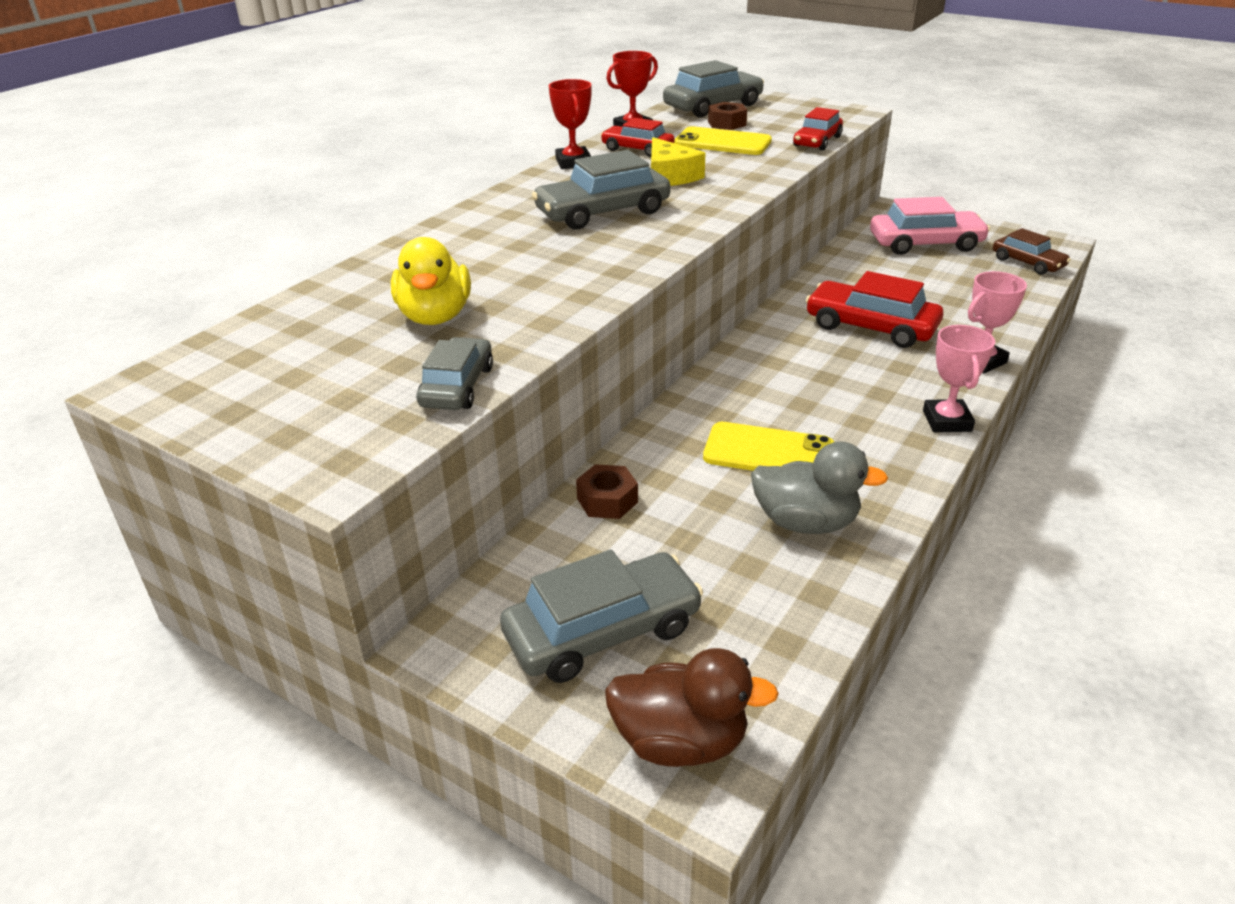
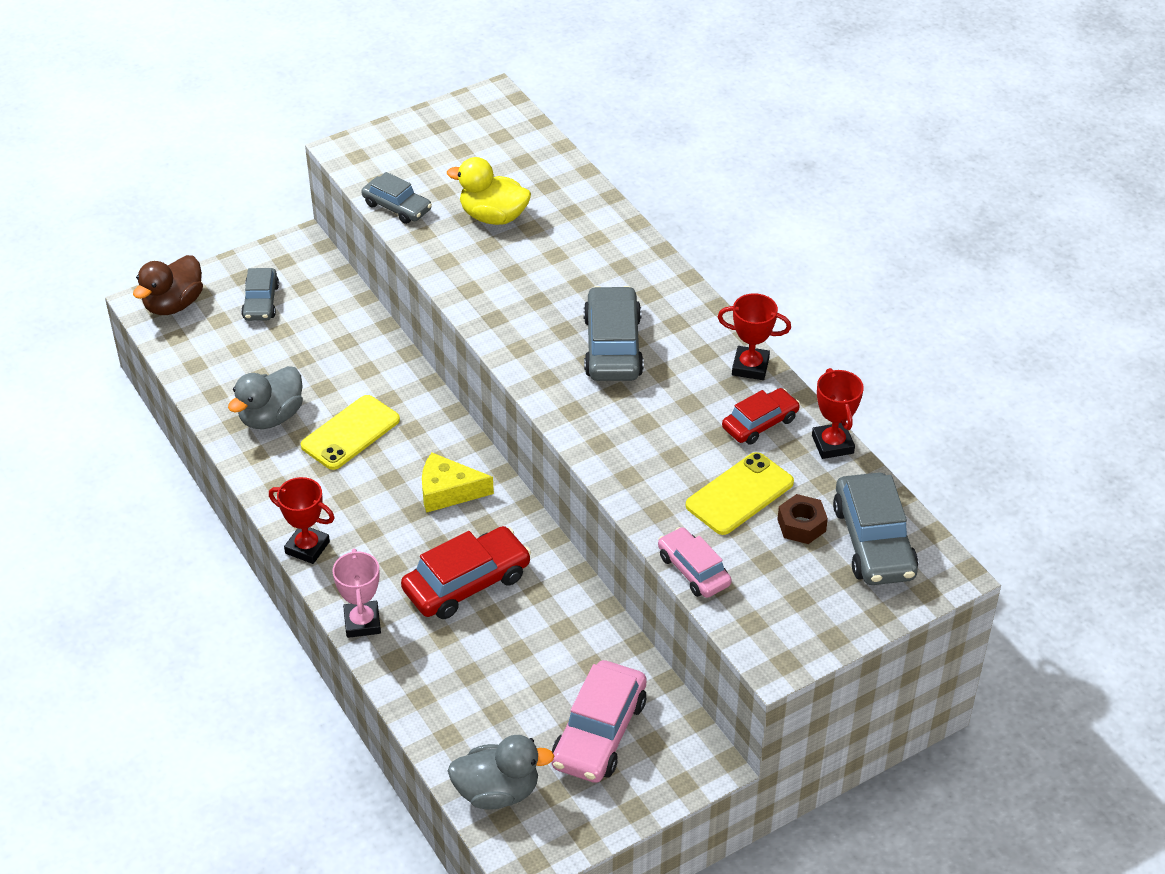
camera: 115 degrees right, 10 degrees up
grey car [500,549,703,683] -> grey car [241,268,279,321], size x0.62
brown nut [576,464,638,519] -> none
yellow cheese [651,137,705,186] -> yellow cheese moved to [422,453,494,513]
red car [793,107,843,150] -> pink car [658,527,732,598]
pink trophy [923,325,995,432] -> red trophy [269,477,334,564]
brown car [993,228,1071,275] -> grey duck [448,735,554,809]

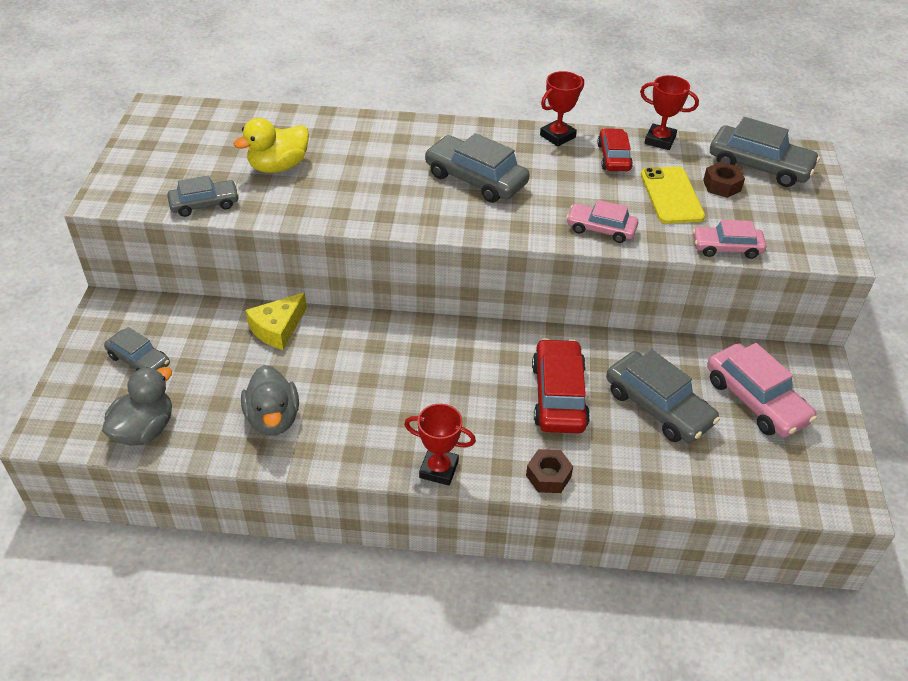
camera: 55 degrees left, 0 degrees up
brown duck [133,255,203,315] -> none
red trophy [269,477,334,564] -> red trophy turned 45 degrees clockwise [404,404,476,486]
yellow phone [301,395,400,470] -> none
pink trophy [333,549,381,638] -> brown nut [526,449,573,493]
yellow cheese [422,453,494,513] -> yellow cheese moved to [246,293,307,350]
grey duck [448,735,554,809] -> grey duck moved to [102,367,172,446]
none -> pink car [566,200,638,243]
none -> grey car [606,350,720,443]

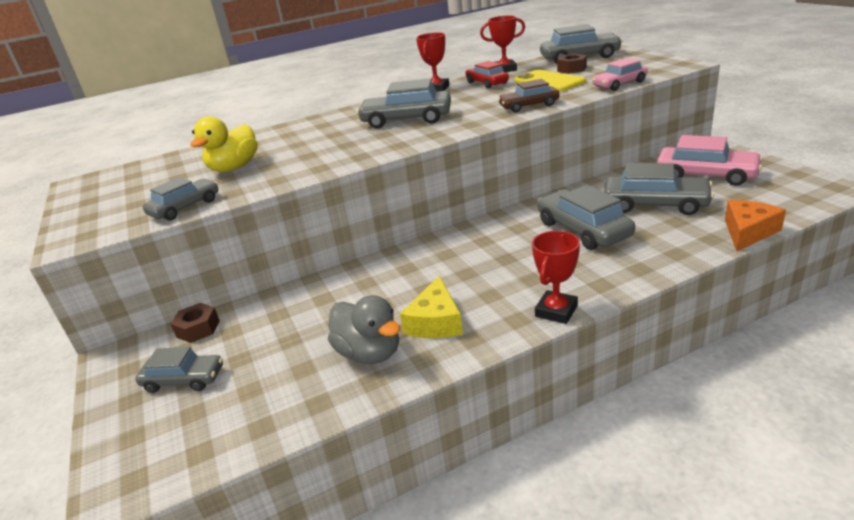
camera: 25 degrees left, 15 degrees down
grey duck [102,367,172,446] -> none
yellow cheese [246,293,307,350] -> yellow cheese moved to [400,276,463,338]
red trophy [404,404,476,486] -> red trophy turned 45 degrees counterclockwise [532,231,580,324]
brown nut [526,449,573,493] -> brown nut moved to [171,303,220,343]
red car [532,338,590,433] -> grey car [537,185,635,250]
pink car [566,200,638,243] -> brown car [498,79,559,112]
none -> orange cheese [725,200,786,252]

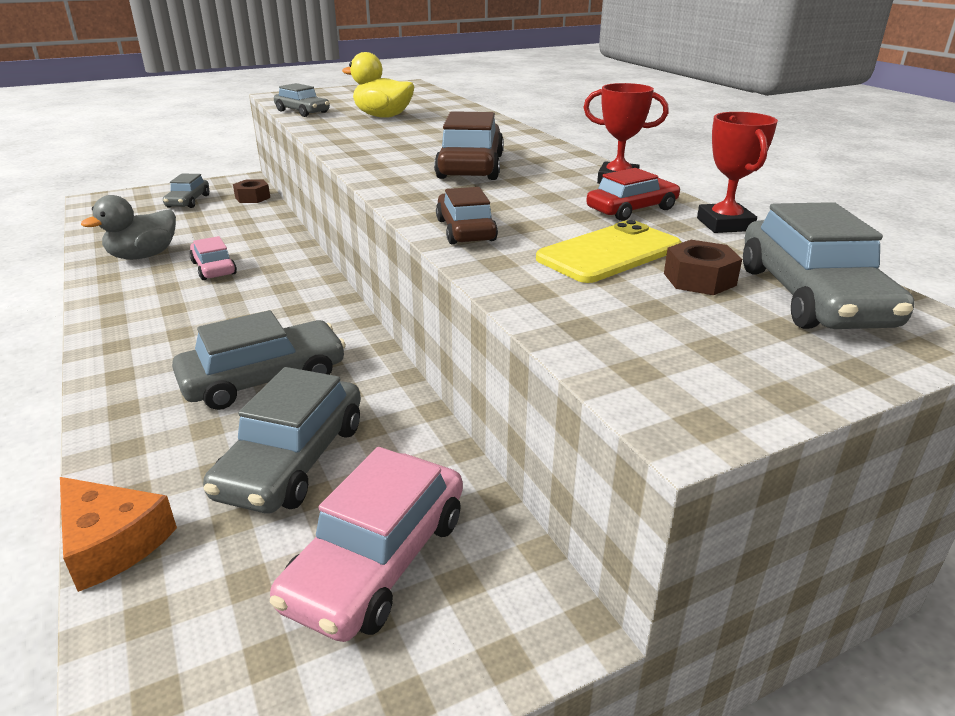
camera: 85 degrees right, 0 degrees up
grey car [357,78,451,129] -> brown car [434,111,504,180]
yellow cheese [400,276,463,338] -> none
red trophy [532,231,580,324] -> none
pink car [592,58,648,91] -> pink car moved to [189,236,237,280]

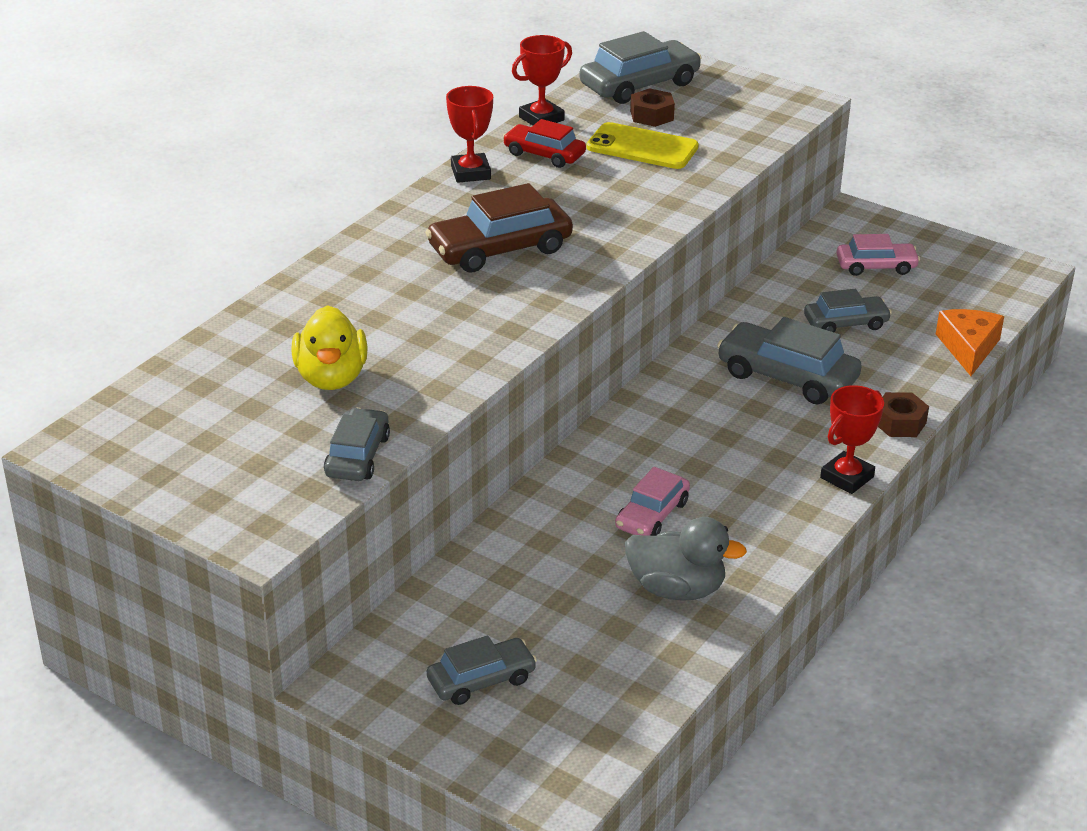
camera: 120 degrees left, 5 degrees up
grey car [203,367,361,513] -> grey car [804,289,892,332], size x0.62
brown nut [233,180,270,203] -> brown nut moved to [878,392,929,437]
pink car [270,447,463,642] -> pink car [837,234,920,276], size x0.62
brown car [436,187,498,244] -> none
none -> red trophy [820,385,884,494]

